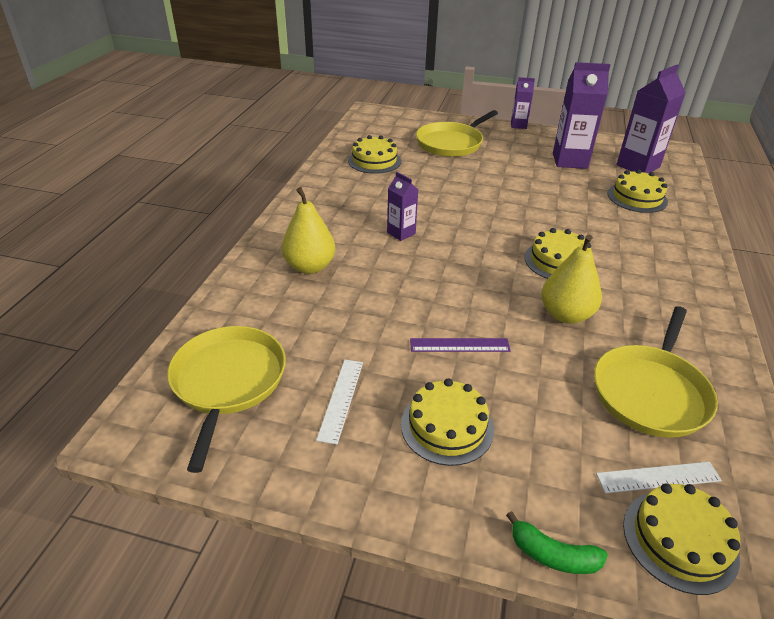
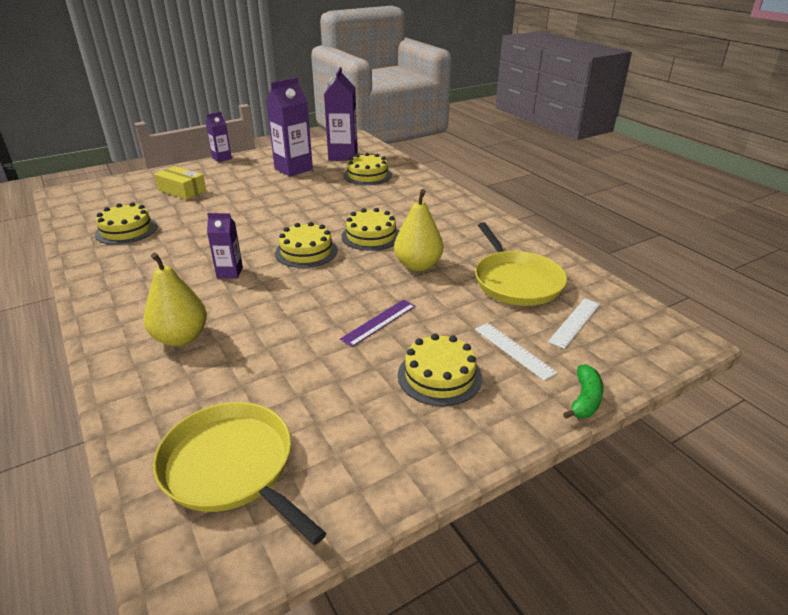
camera: 45 degrees left, 5 degrees down
white ruler [316,360,363,444] -> white ruler moved to [475,323,558,381]
yellow pan [416,110,498,157] -> yellow box [154,166,206,200]
green banana [506,511,608,574] -> green banana turned 45 degrees counterclockwise [563,364,603,419]
yellow cake [623,484,741,595] -> yellow cake moved to [275,222,338,268]

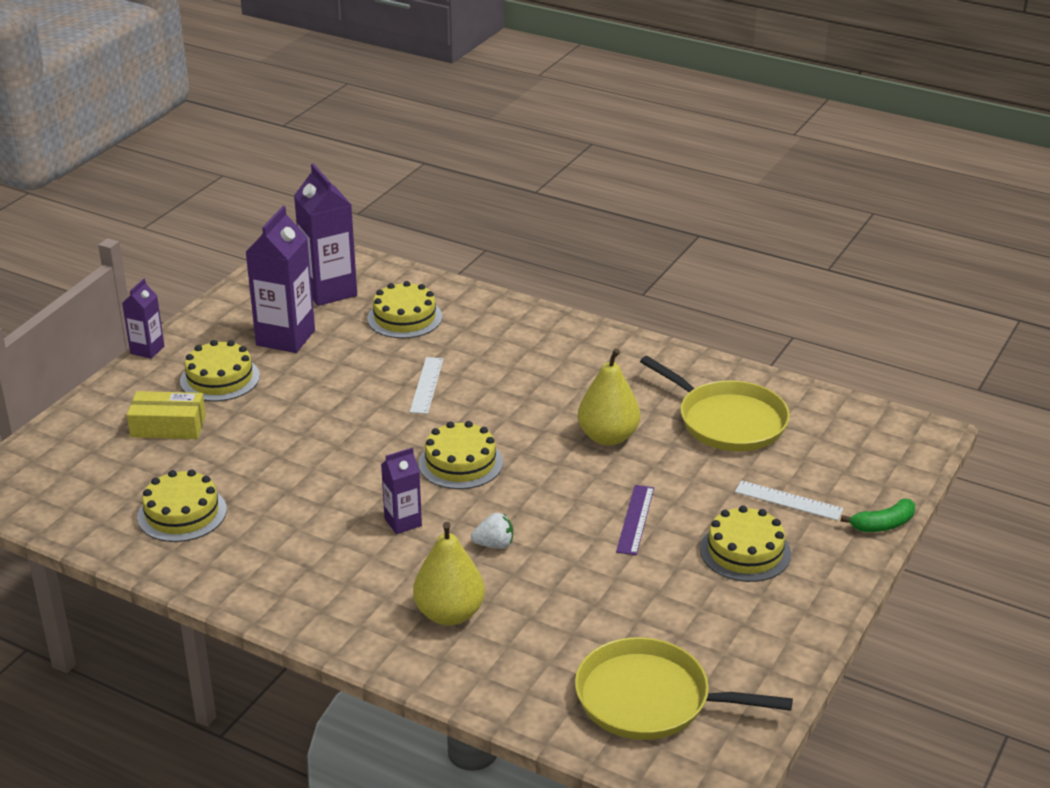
camera: 30 degrees left, 0 degrees up
yellow cake [342,208,399,251] -> yellow cake moved to [180,340,260,402]
white ruler [548,298,600,349] -> white ruler moved to [410,357,444,414]
green banana [563,364,603,419] -> green banana turned 75 degrees clockwise [841,499,915,532]
none -> white strawberry [471,513,513,549]

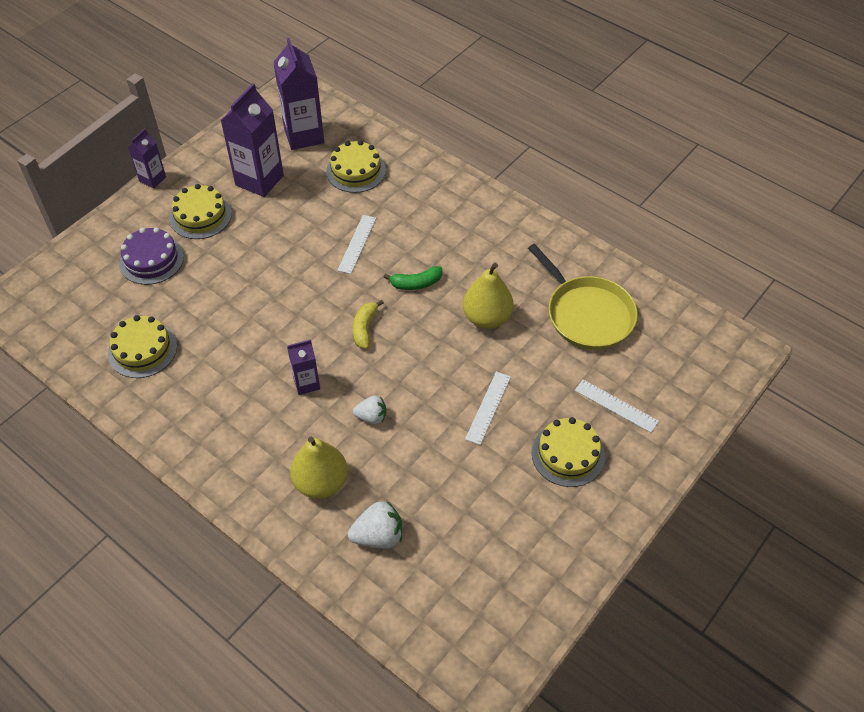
camera: 10 degrees right, 20 degrees up
yellow box [127,391,206,439] -> purple cake [119,227,184,285]
yellow cake [418,421,503,489] -> yellow banana [353,299,384,349]
yellow pan [575,637,793,740] -> none
purple ruler [616,485,654,555] -> white ruler [465,371,511,445]
green banana [841,499,915,532] -> green banana moved to [383,266,442,290]
none -> white strawberry [348,501,402,549]

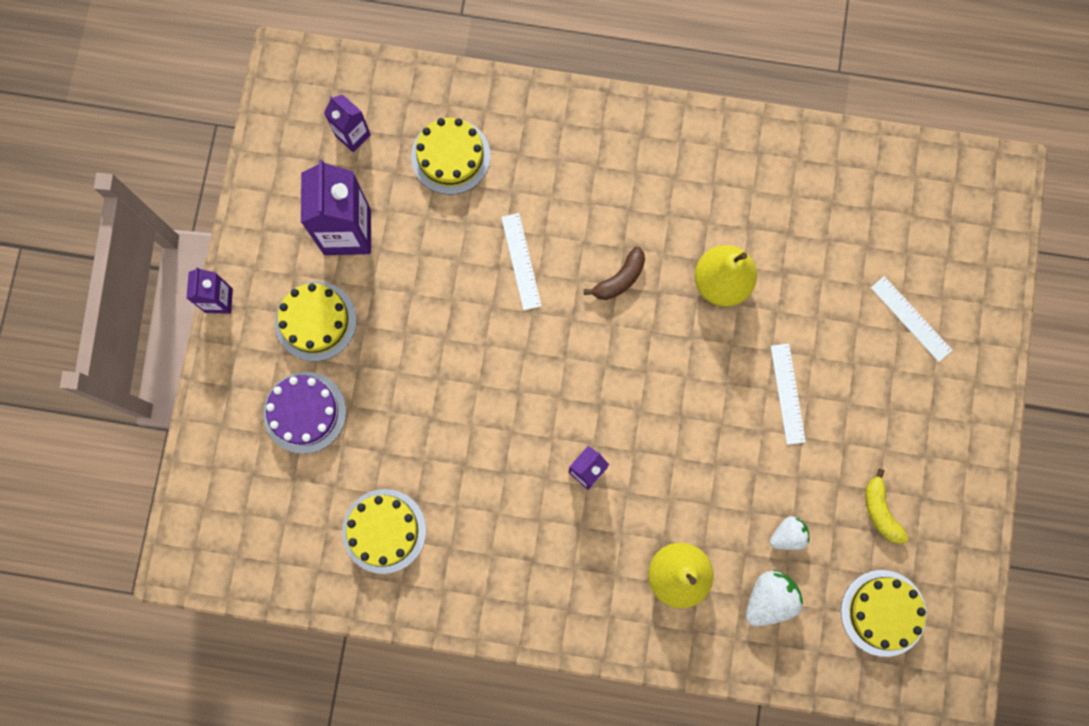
camera: 30 degrees left, 25 degrees up
purple carton [273,38,324,150] -> purple carton [324,95,371,152], size x0.55
yellow banana [353,299,384,349] -> yellow banana moved to [865,469,909,544]
white strawberry [353,395,386,425] -> white strawberry moved to [770,516,810,550]
green banana [383,266,442,290] -> brown banana [584,247,645,300]
yellow pan [528,244,638,350] -> none
yellow cake [531,417,605,487] -> yellow cake moved to [841,570,926,657]
white ruler [575,380,659,433] -> white ruler turned 45 degrees clockwise [871,276,953,362]

